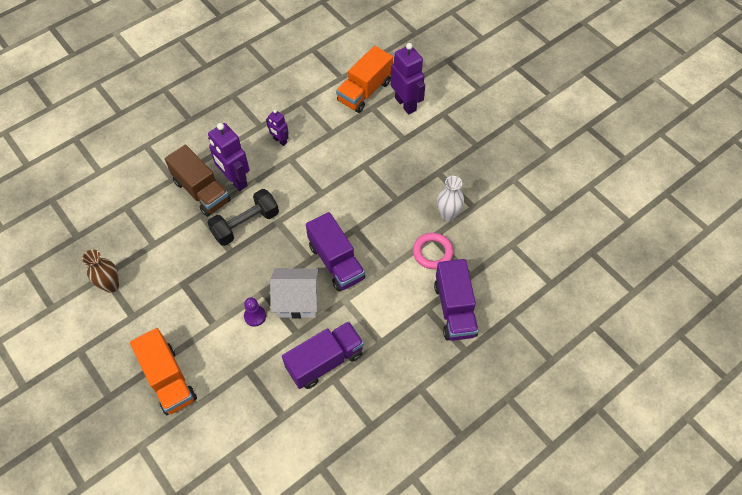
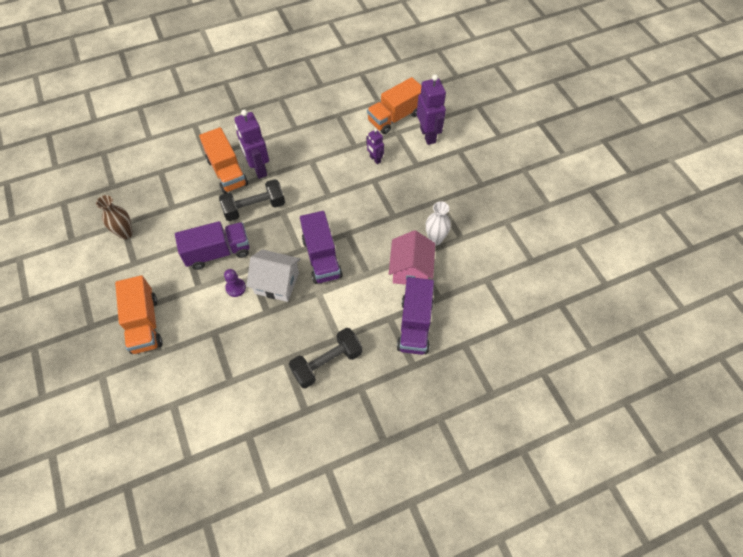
camera: 15 degrees right, 0 degrees up
brown truck [165,145,231,217] -> orange truck [199,127,248,194]
purple robot [266,110,289,146] -> purple robot moved to [366,128,384,164]
purple truck [282,321,364,389] -> purple truck moved to [175,221,250,270]
pink ring [413,233,453,269] -> pink house [389,230,435,285]
none -> black dumbbell [289,328,362,388]

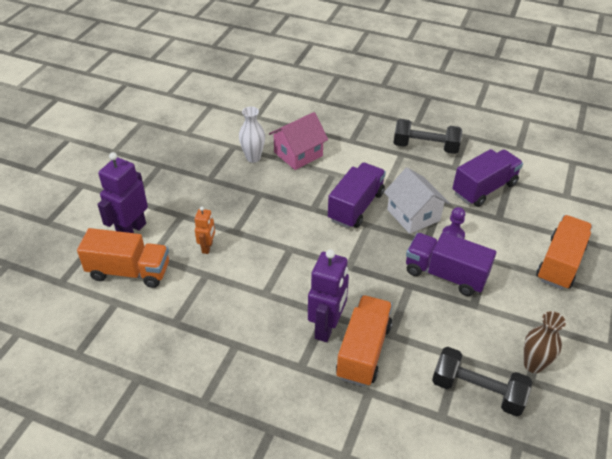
camera: 135 degrees left, 15 degrees down
black dumbbell [219,179,285,221] -> black dumbbell moved to [432,347,532,416]
purple robot [366,128,384,164] -> orange robot [194,207,215,254]
purple truck [397,277,434,355] -> purple truck moved to [452,149,523,207]

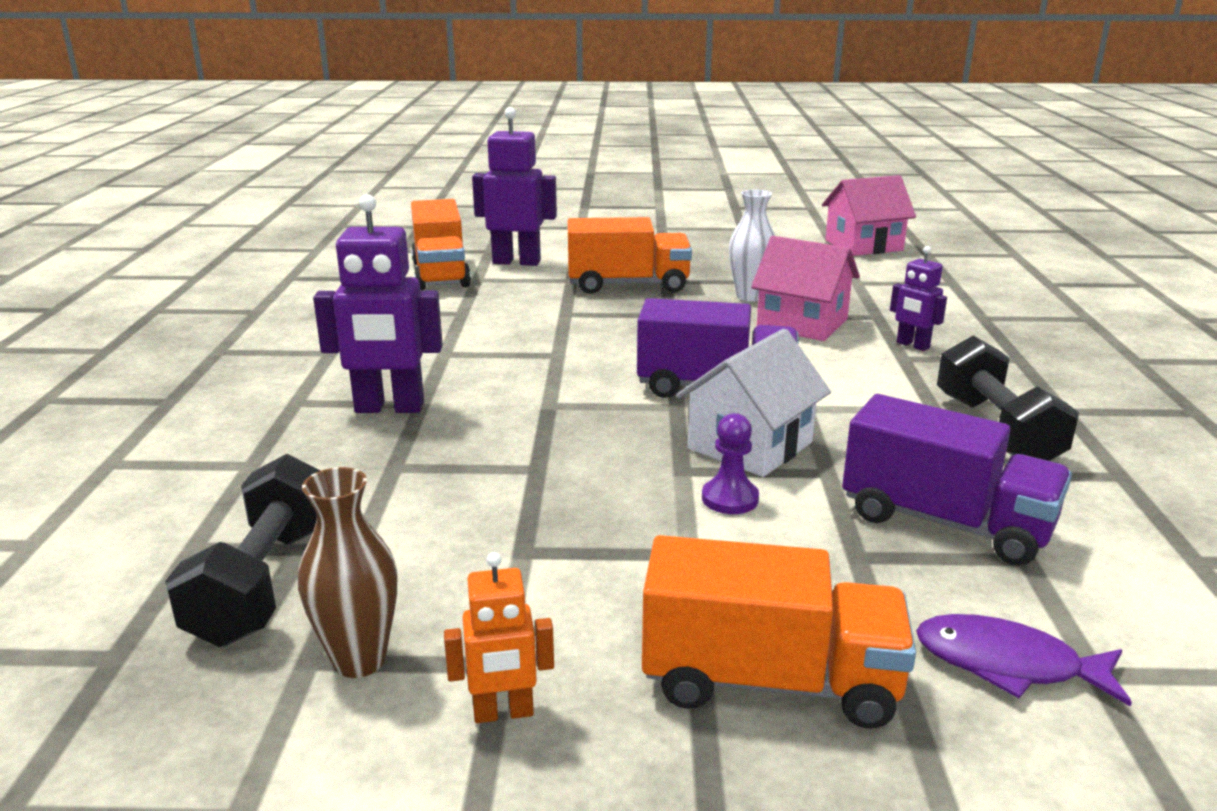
camera: 70 degrees right, 20 degrees down
orange robot [194,207,215,254] -> orange robot moved to [444,552,554,723]
orange truck [336,295,393,387] -> orange truck moved to [568,217,692,294]
purple truck [406,232,496,296] -> none
none -> pink house [822,175,916,256]
none -> purple robot [890,246,947,351]
none -> purple fish [916,614,1132,707]

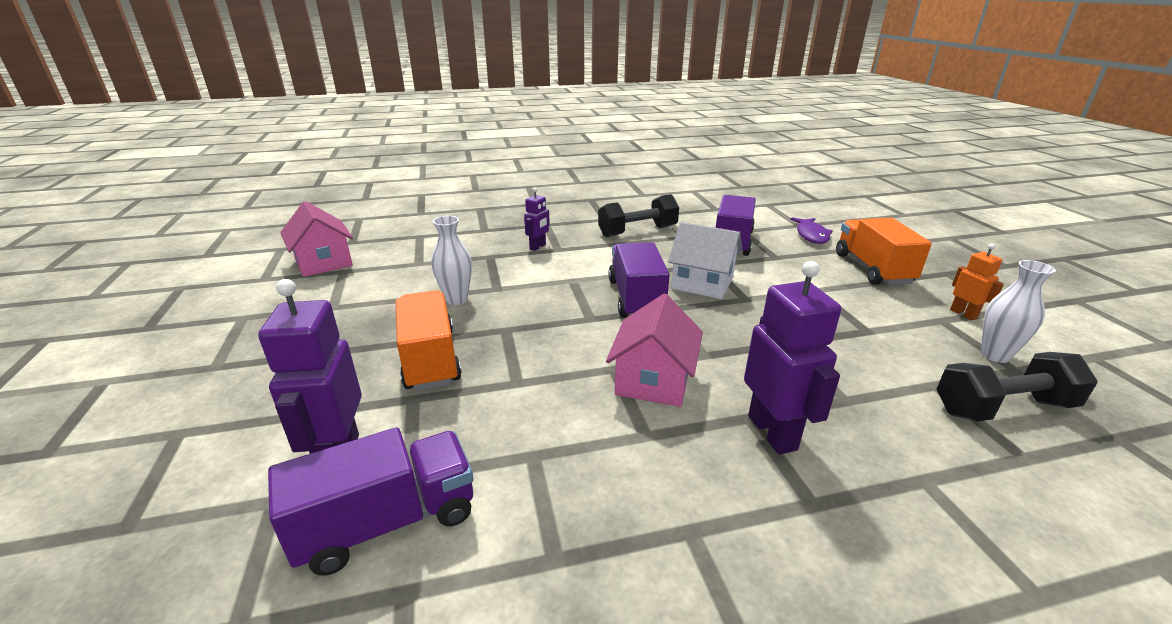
camera: 105 degrees left, 5 degrees up
brown vase [298,467,397,678] -> white vase [981,260,1056,363]
orange truck [411,199,471,290] -> purple truck [268,427,474,576]
purple pawn [702,413,759,514] -> none
pink house [751,236,860,341] -> pink house moved to [606,294,703,407]

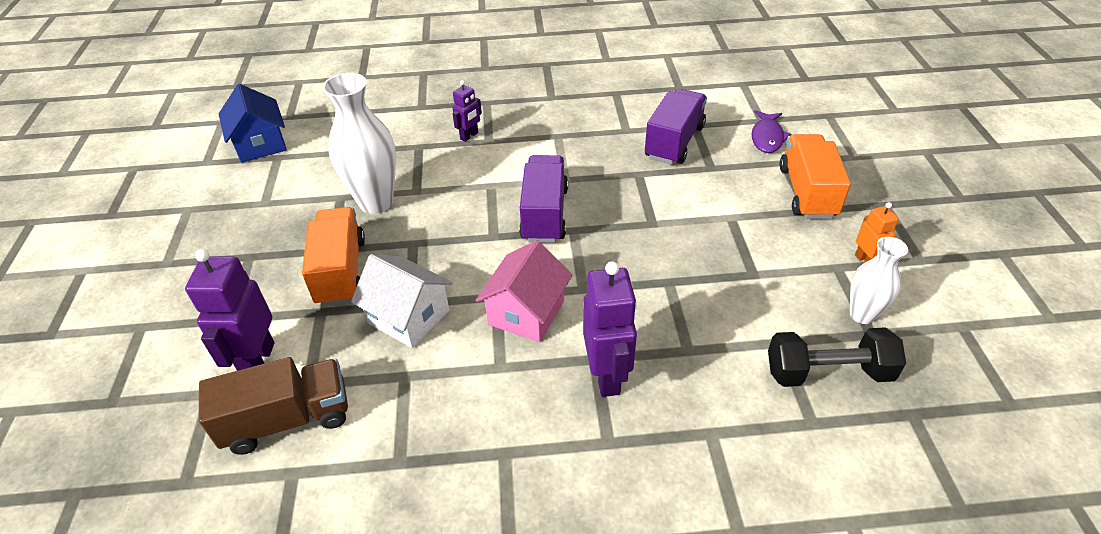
camera: 10 degrees right, 15 degrees up
purple truck [268,427,474,576] -> brown truck [199,357,348,455]
pink house [280,201,353,277] -> blue house [219,84,287,162]
white vase [432,216,472,305] -> white vase [322,73,396,214], size x1.69
black dumbbell [598,194,679,237] -> none
white house [668,222,742,299] -> white house moved to [351,254,453,348]

